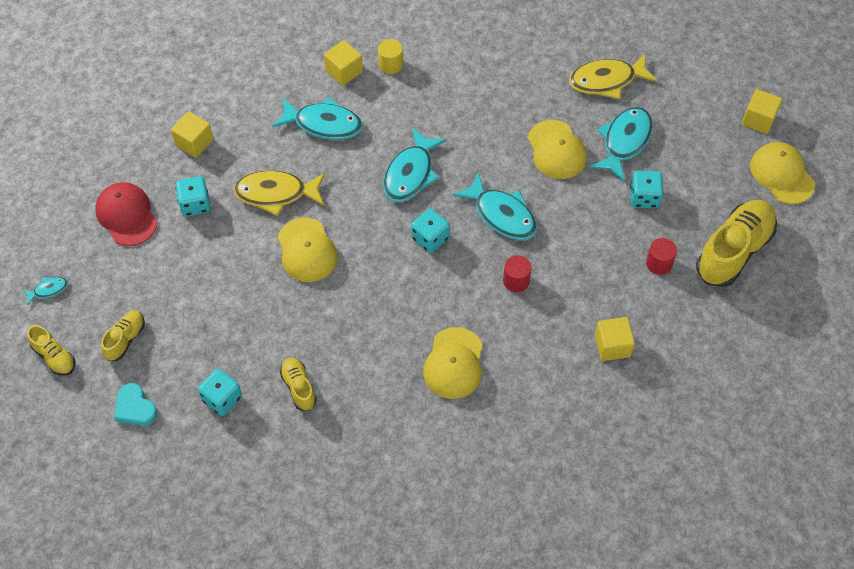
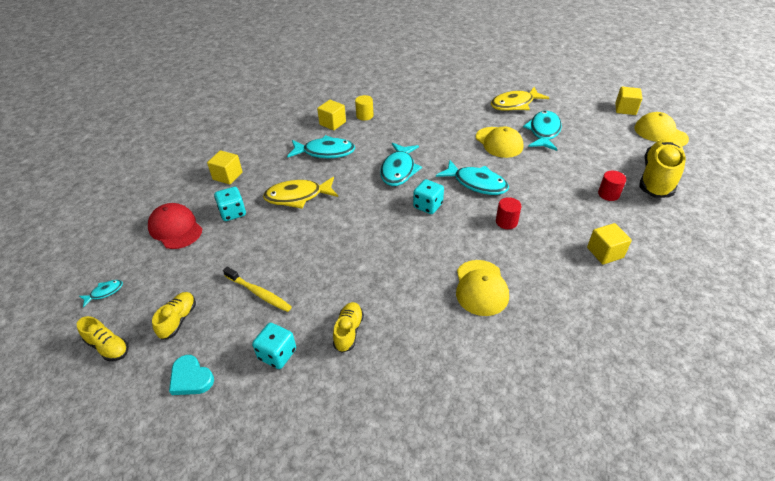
camera: 10 degrees left, 15 degrees down
yellow cap [278,217,338,282] -> none
yellow shoe [280,358,317,411] -> yellow shoe turned 45 degrees clockwise [333,302,364,353]
turquoise dice [630,171,664,208] -> none
none -> yellow toothbrush [223,267,292,312]

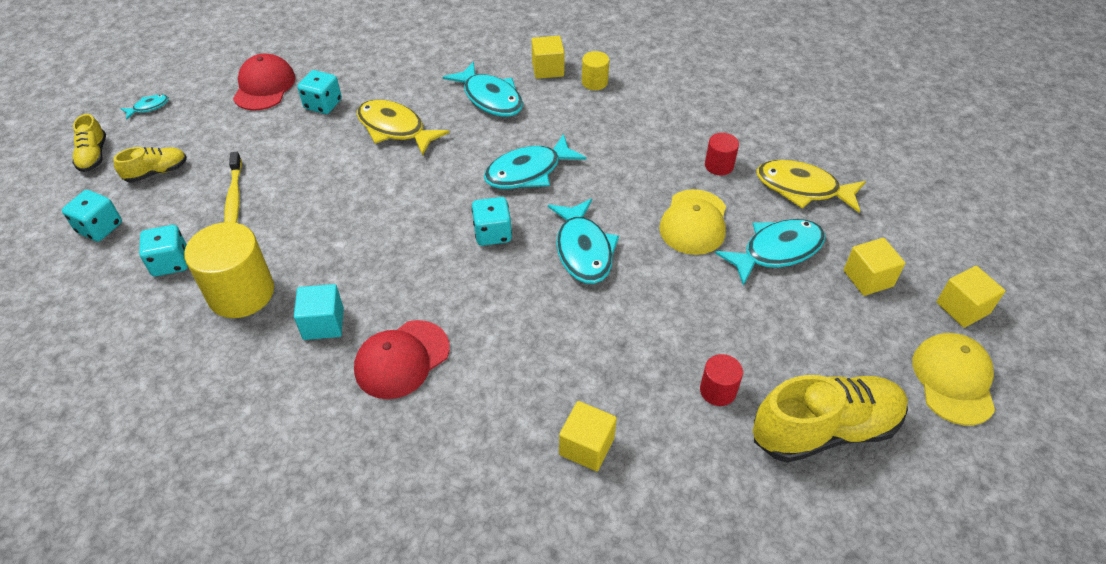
camera: 45 degrees right, 5 degrees up
turquoise fish [79,280,123,308] -> turquoise fish turned 45 degrees counterclockwise [121,94,169,120]
turquoise heart [169,355,214,395] -> turquoise dice [62,190,122,242]
yellow cube [207,150,243,184] -> yellow cube moved to [844,238,905,296]
yellow shoe [333,302,364,353] -> yellow cylinder [184,222,274,318]
yellow cap [456,260,509,316] -> red cap [354,320,450,399]
red cylinder [496,197,521,229] -> red cylinder moved to [705,133,739,176]
none -> turquoise cube [294,284,344,340]

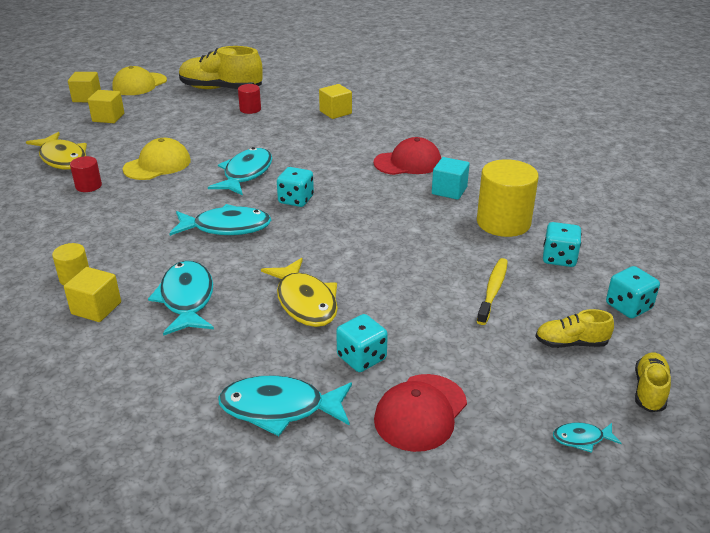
camera: 150 degrees left, 15 degrees down
turquoise fish [715,219,825,286] -> turquoise fish moved to [218,375,352,436]

